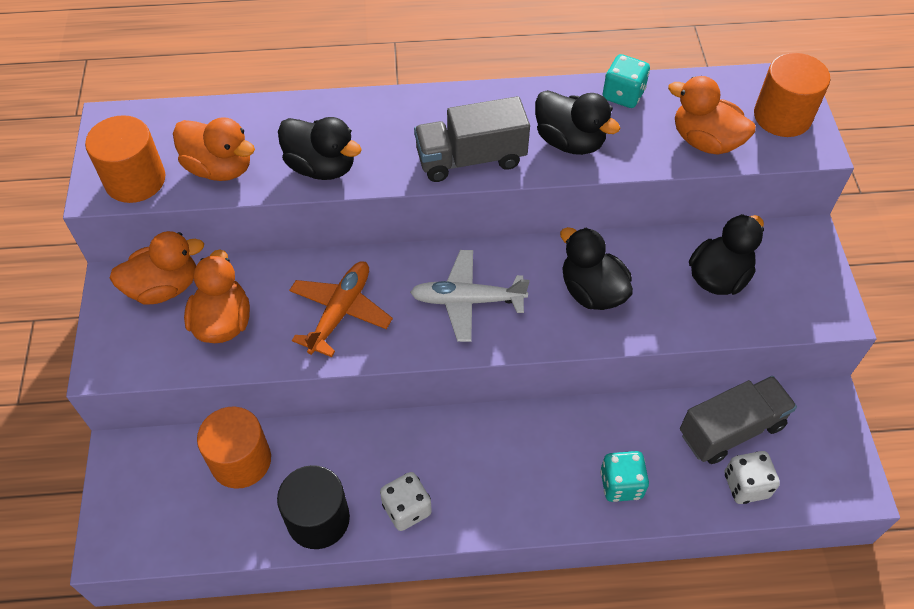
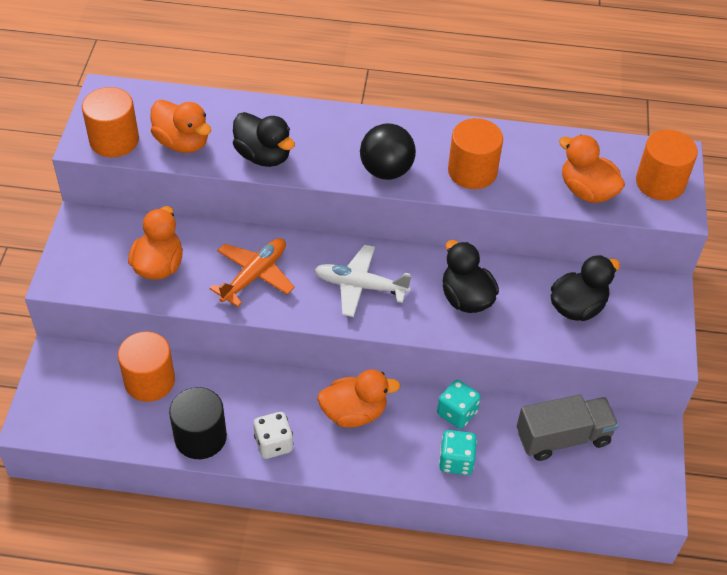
camera: 10 degrees right, 5 degrees down
orange duck [110,231,204,305] -> orange duck moved to [317,370,400,428]
grey truck [414,96,530,182] -> black ball [360,123,416,180]
black duck [535,90,620,155] -> orange cylinder [448,118,503,189]
turquoise dice [603,54,650,108] -> turquoise dice moved to [437,380,481,429]
white dice [725,451,780,504] -> none

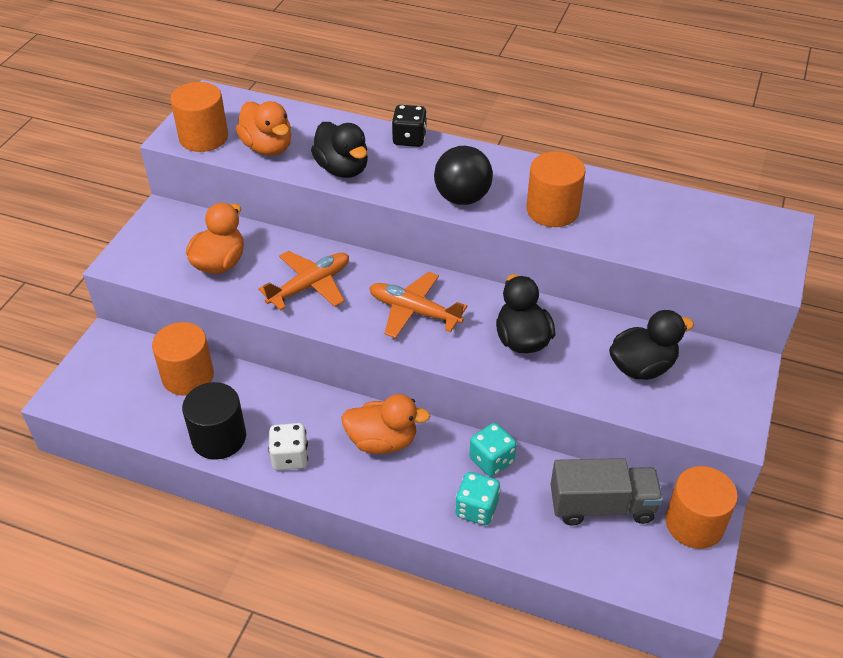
camera: 15 degrees right, 5 degrees down
white plane [314,245,412,317] -> orange plane [369,272,467,338]
orange duck [559,135,625,203] -> none
orange cylinder [636,130,698,201] -> orange cylinder moved to [665,466,738,549]
none -> black dice [392,105,427,147]

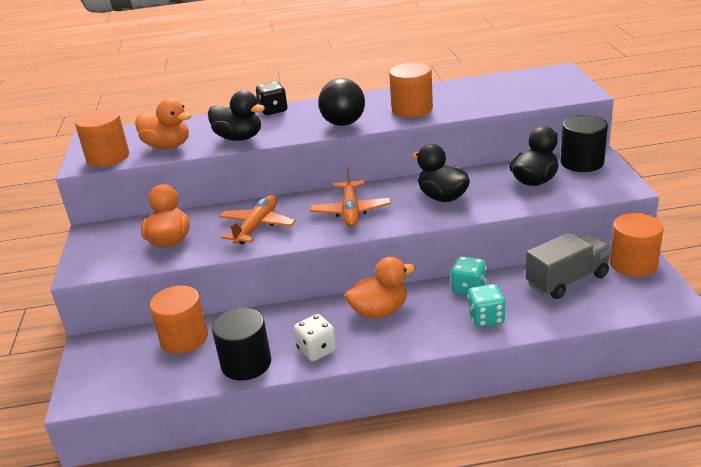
camera: 25 degrees left, 15 degrees down
orange plane [369,272,467,338] -> orange plane turned 90 degrees counterclockwise [310,166,391,227]
none -> black cylinder [561,115,608,172]

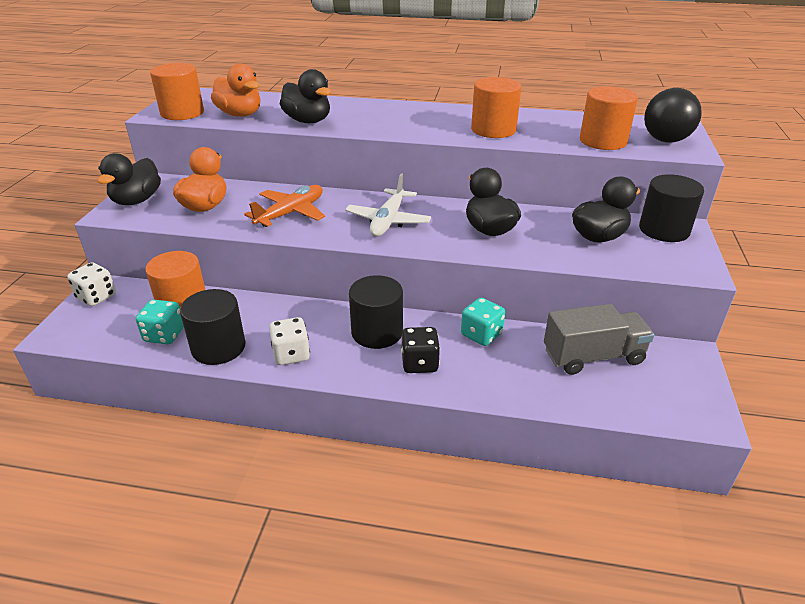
camera: 15 degrees right, 5 degrees up
black dice [256,82,288,115] -> black dice moved to [401,327,440,373]
orange plane [310,166,391,227] -> white plane [345,173,431,237]
black ball [318,79,365,126] -> black ball moved to [644,88,702,143]
orange duck [345,257,416,319] -> black cylinder [349,275,403,349]
turquoise dice [468,284,505,327] -> turquoise dice moved to [136,299,184,344]
orange cylinder [610,213,663,277] -> orange cylinder moved to [580,86,638,150]
none -> white dice [67,263,116,306]
none -> black duck [97,153,161,205]

